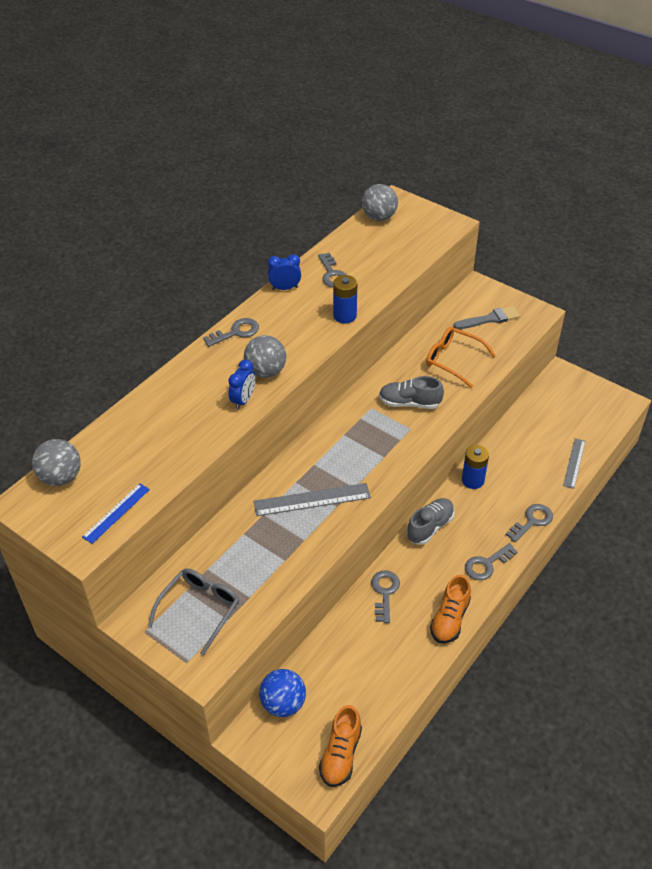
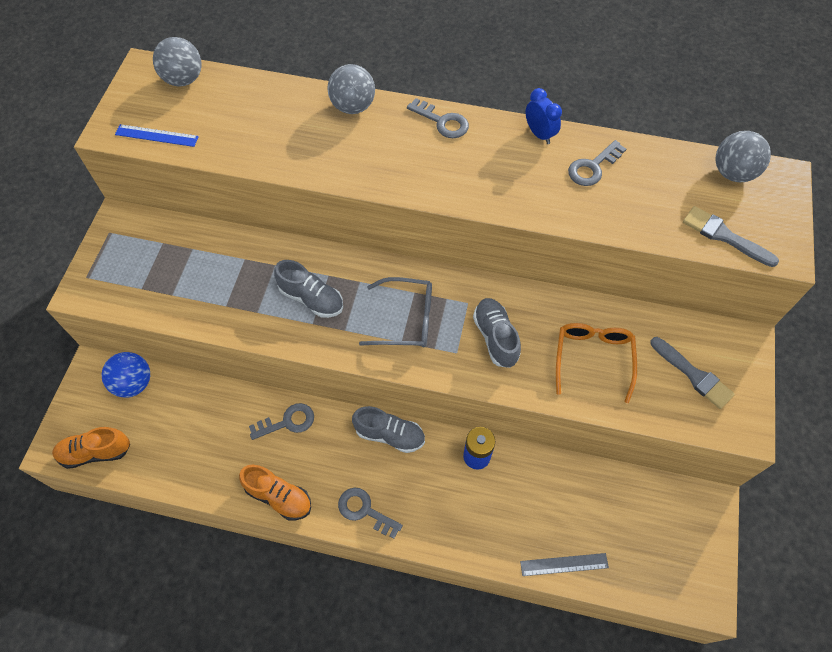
camera: 65 degrees right, 15 degrees up
grey glasses [148,568,239,656] -> grey glasses moved to [359,277,432,348]
blue clock [228,360,255,410] -> none
grey ball [244,335,286,378] -> grey ball moved to [327,64,375,114]
grey ruler [254,483,371,516] -> grey shoe [274,260,343,318]
blue battery [333,275,357,323] -> none
orange shoe [430,575,471,643] -> orange shoe turned 150 degrees counterclockwise [239,465,311,520]
grey key [506,504,553,542] -> none
none -> grey brush [683,206,779,267]

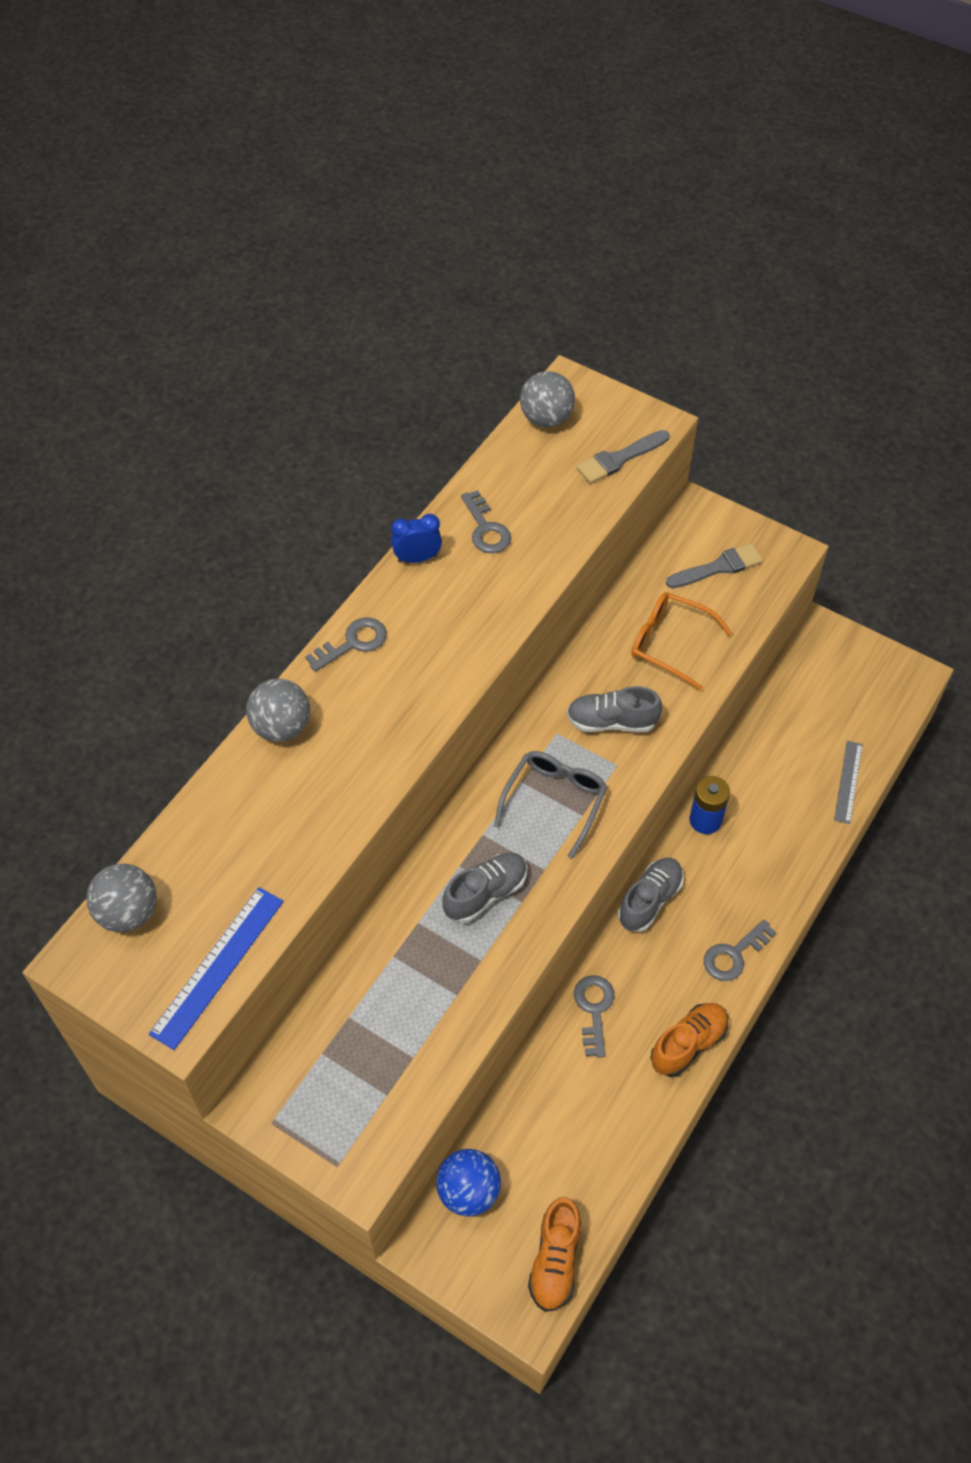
camera: 70 degrees left, 5 degrees down
blue ruler [115,124,199,147] -> blue ruler [149,887,284,1050], size x1.55

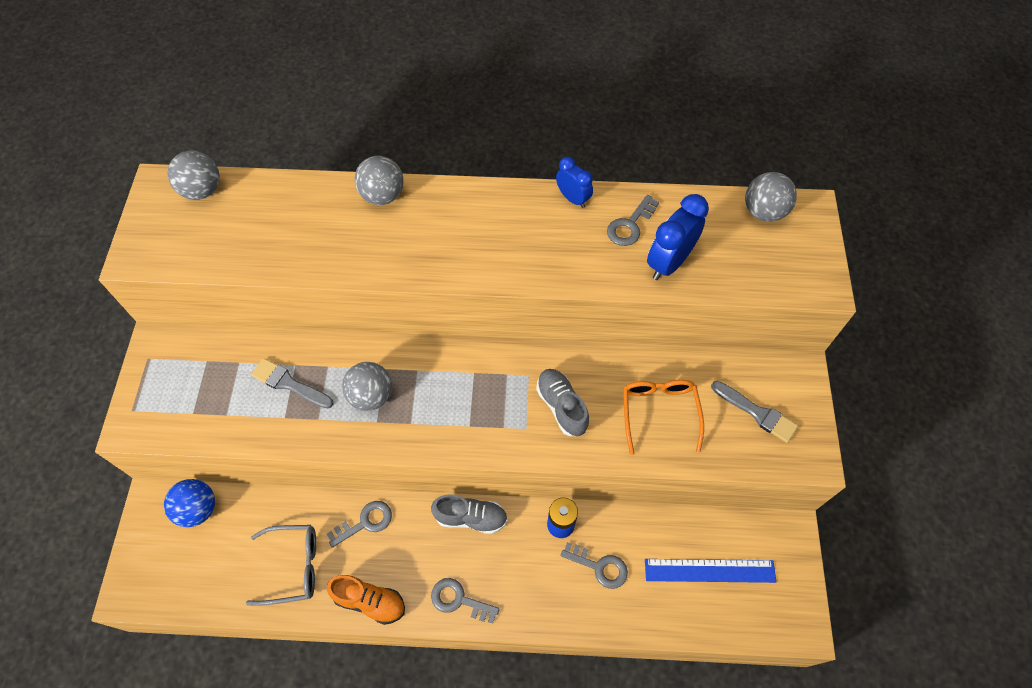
camera: 60 degrees right, 5 degrees up
blue ruler [149,887,284,1050] -> blue ruler moved to [645,559,776,583]
grey key [305,618,387,672] -> grey key moved to [561,542,628,589]
grey shoe [443,853,527,923] -> grey ball [342,362,392,411]
grey glasses [494,751,607,859] -> grey glasses moved to [246,525,316,606]
orange shoe [528,1197,581,1312] -> none
grey brush [576,430,670,484] -> grey brush moved to [251,358,333,409]
grey ruler [834,741,863,824] -> none
none -> blue clock [647,194,709,280]

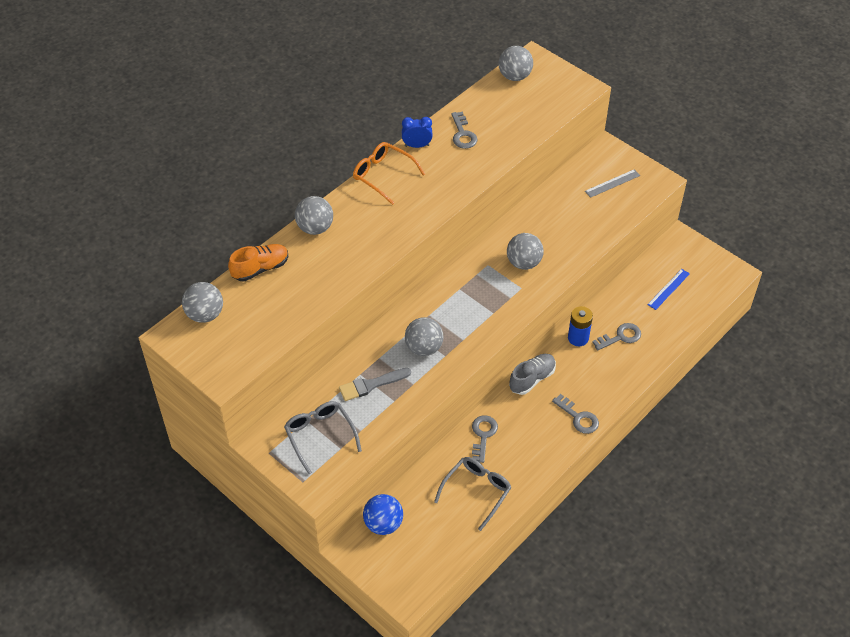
camera: 50 degrees left, 10 degrees down
orange shoe [327,575,405,625] -> orange shoe moved to [228,244,289,282]
grey key [431,578,499,623] -> grey key turned 105 degrees counterclockwise [552,394,599,434]
grey shoe [536,369,589,436] -> grey ball [507,233,544,270]
orange glasses [623,380,704,455] -> orange glasses moved to [353,142,425,205]
blue ruler [645,559,776,583] -> blue ruler [647,269,690,310], size x0.65
blue clock [647,194,709,280] -> none
grey brush [711,381,798,443] -> grey ruler [585,169,640,198]
none -> grey glasses [284,401,362,474]

